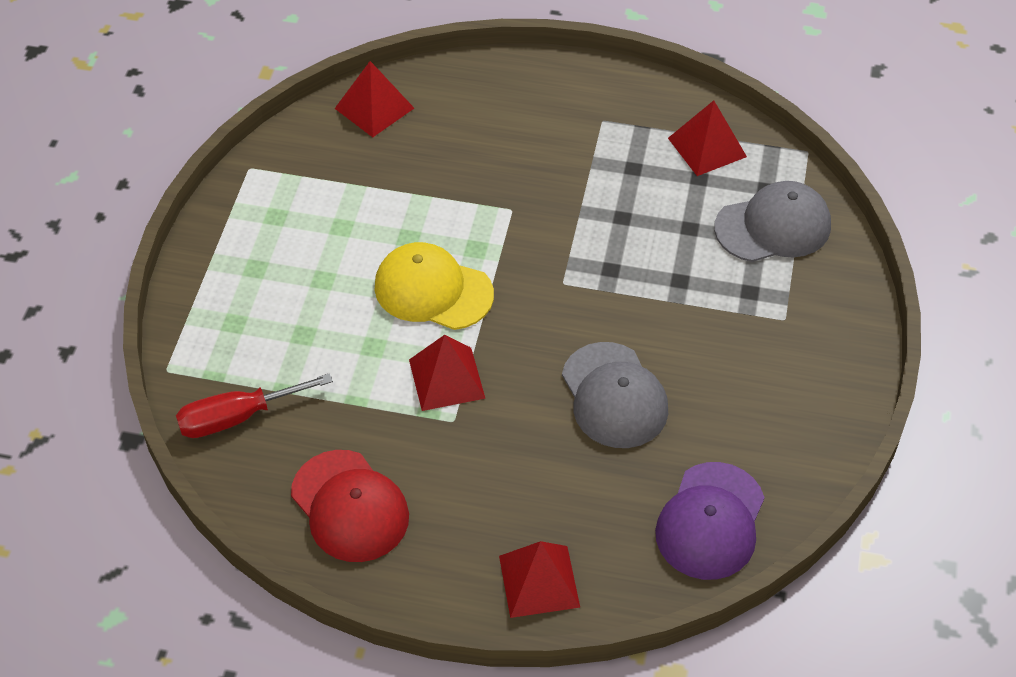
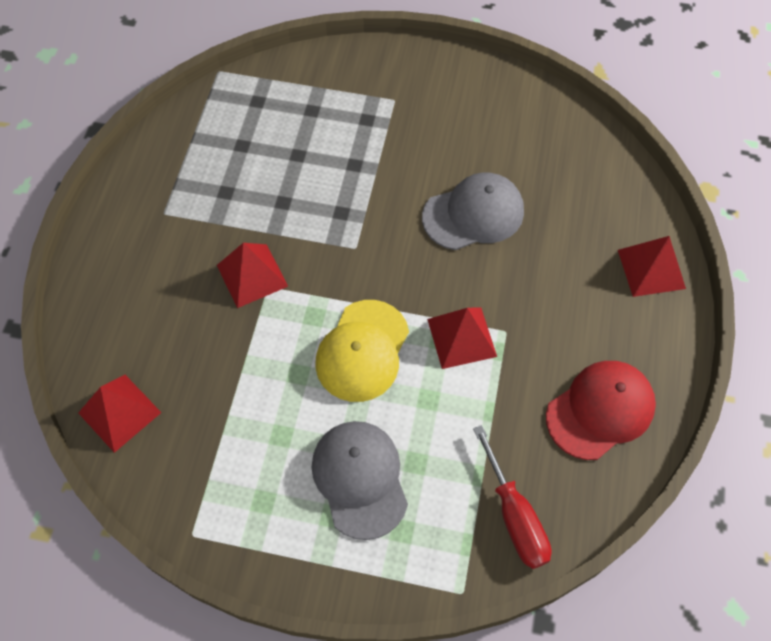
camera: 90 degrees left, 10 degrees up
purple cap [655,462,765,580] -> none
red pyramid [668,100,747,176] -> red pyramid moved to [217,243,288,308]
grey cap [714,181,831,262] -> grey cap moved to [312,421,408,540]

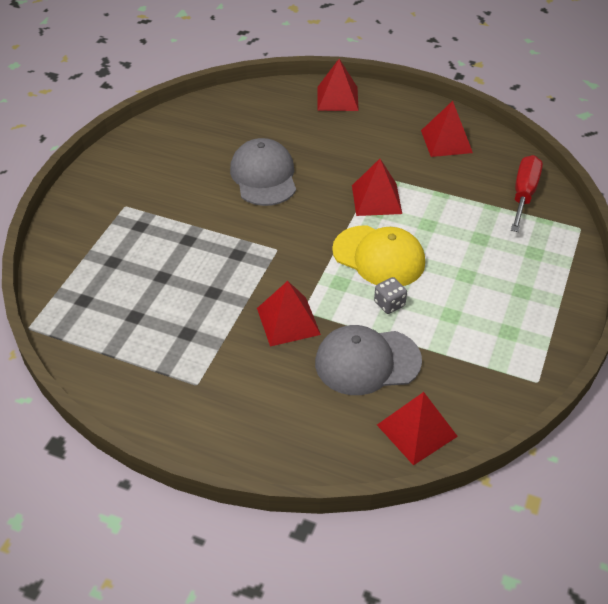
camera: 80 degrees left, 15 degrees down
grey cap [312,421,408,540] -> grey cap moved to [315,325,422,395]
red screwdriver [473,425,552,569] -> red screwdriver turned 60 degrees counterclockwise [511,155,543,232]
red cap [546,361,656,460] -> red pyramid [421,101,473,157]
none -> grey dice [374,277,407,314]

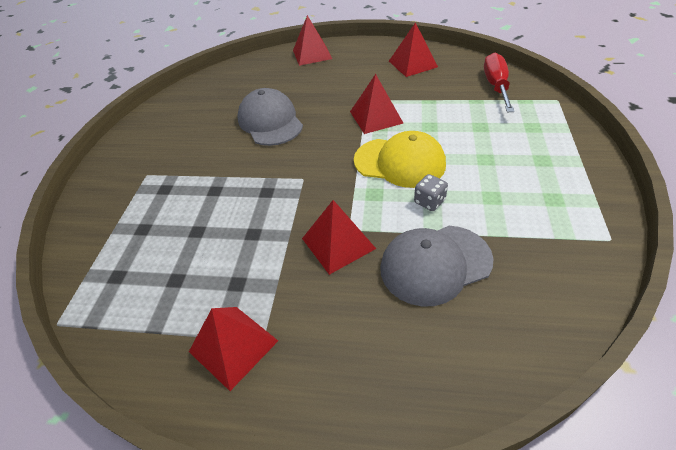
camera: 10 degrees left, 0 degrees up
red pyramid [377,392,458,465] -> red pyramid moved to [189,307,278,391]

